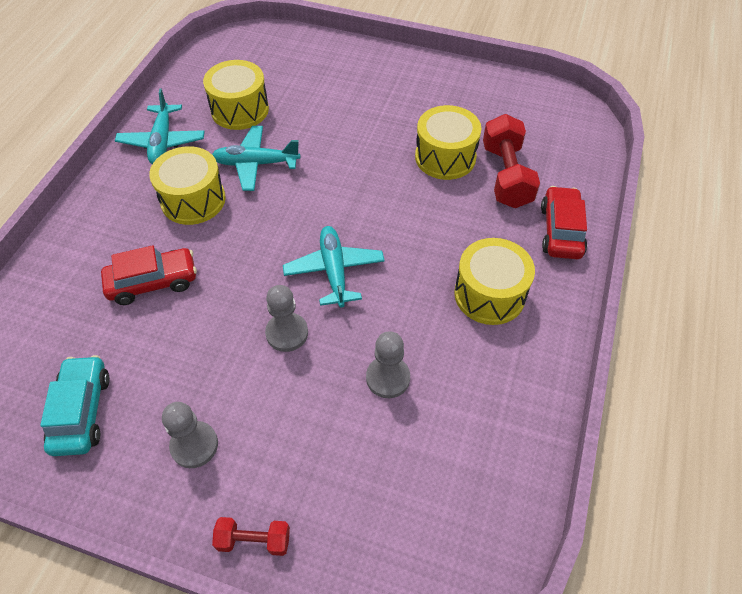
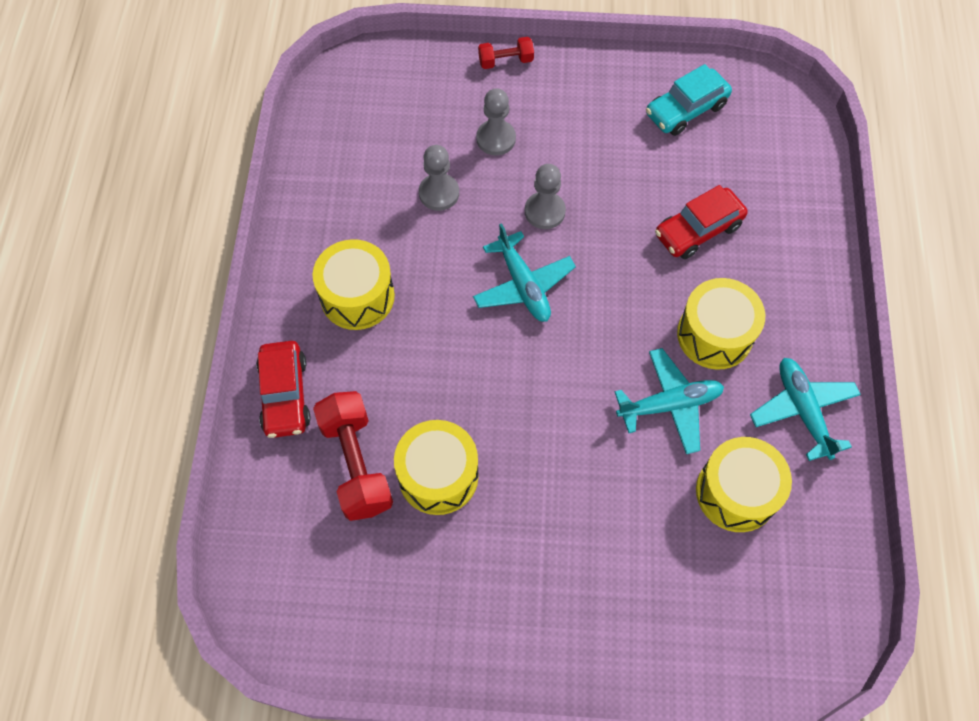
camera: 165 degrees right, 10 degrees up
turquoise car [40,355,110,456] -> turquoise car turned 75 degrees clockwise [646,64,732,136]
grey pawn [162,402,218,468] -> grey pawn moved to [476,88,516,155]

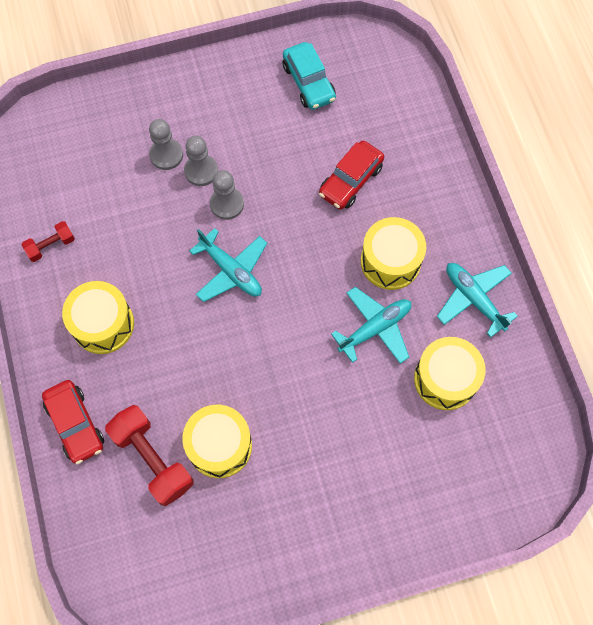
camera: 20 degrees left, 5 degrees up
grey pawn [419,145,459,211] -> grey pawn moved to [184,136,218,186]
red dumbbell [478,37,534,69] -> red dumbbell moved to [22,221,75,262]
turquoise car [646,64,732,136] -> turquoise car turned 60 degrees counterclockwise [283,42,336,110]

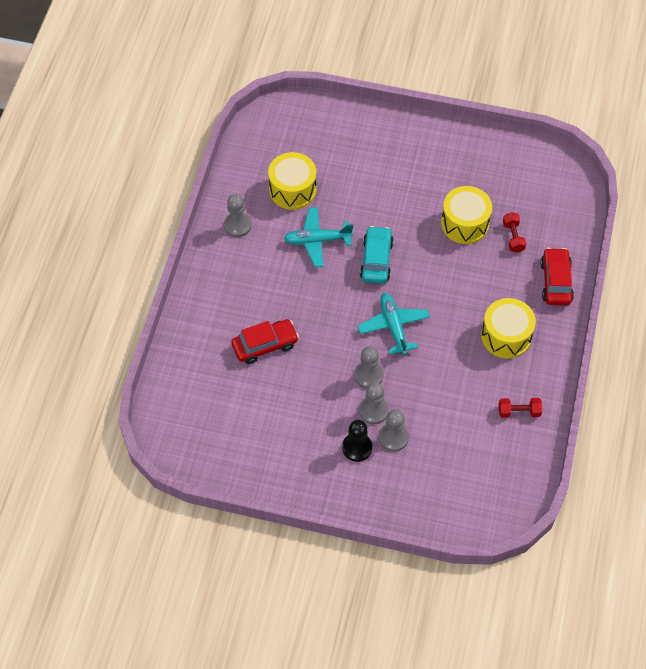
camera: 150 degrees left, 10 degrees down
red dumbbell [105,405,193,506] -> red dumbbell [503,212,526,253], size x0.54
turquoise car [283,42,336,110] -> turquoise car moved to [360,226,394,284]
yellow drum [361,217,426,290] -> none
turquoise plane [437,263,518,338] -> grey pawn [224,194,252,237]
none -> black pawn [342,420,372,462]

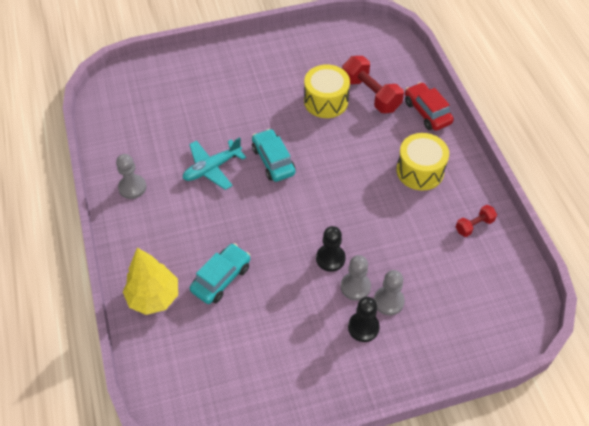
camera: 30 degrees left, 5 degrees down
red car [231,319,299,364] -> turquoise car [190,243,251,304]
yellow drum [268,152,316,210] -> none
grey pawn [354,346,383,388] -> black pawn [316,226,346,272]
turquoise plane [357,293,430,355] -> none
red dumbbell [503,212,526,253] -> red dumbbell [342,56,404,113], size x1.86
none -> yellow tree [123,248,178,315]

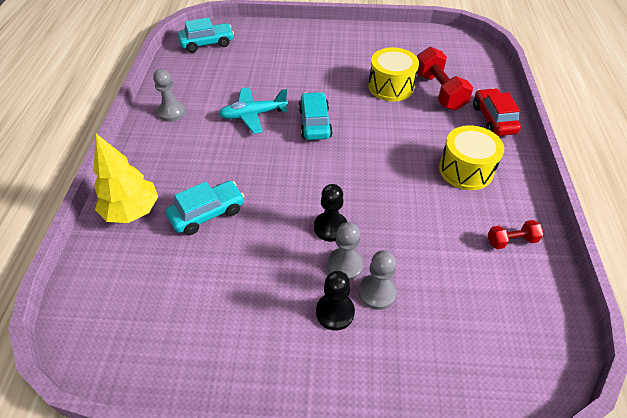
camera: 20 degrees right, 5 degrees down
none -> turquoise car [178,18,234,53]

